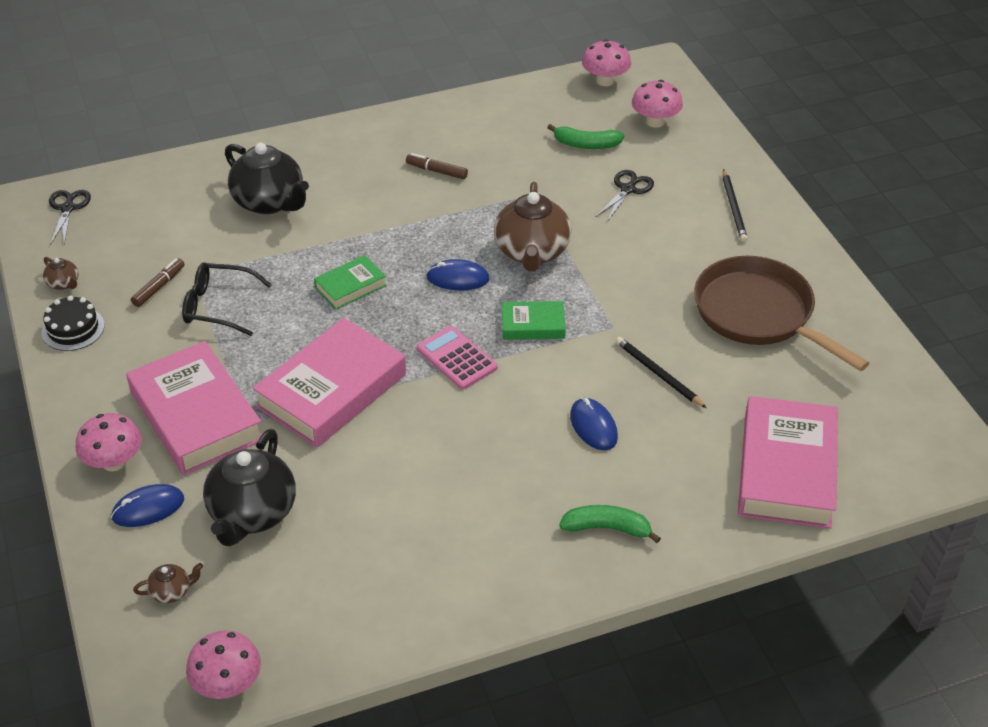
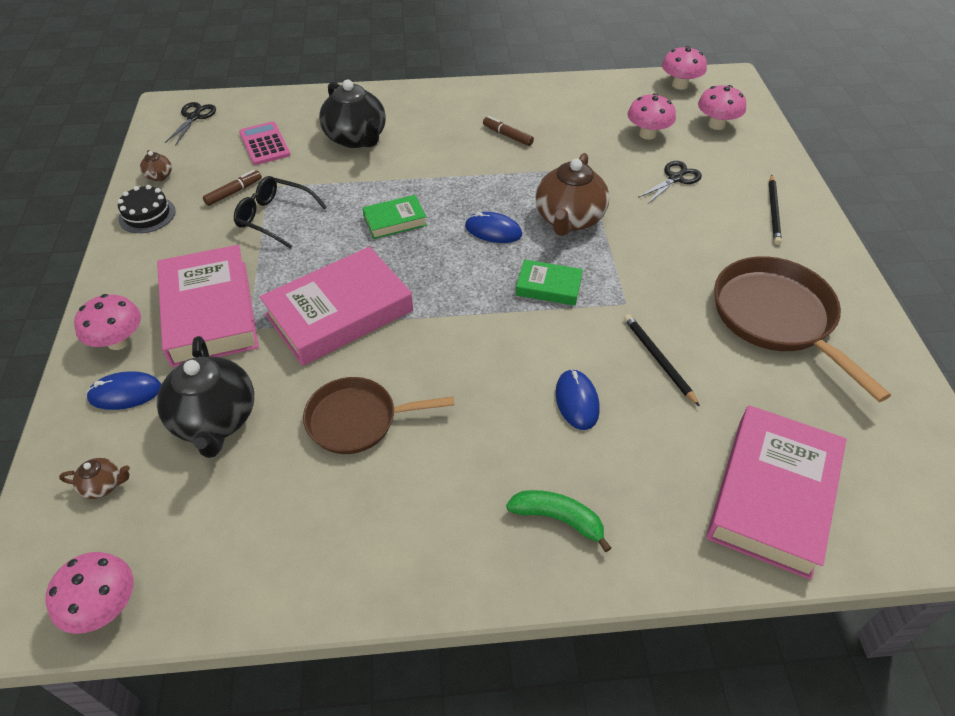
camera: 15 degrees right, 5 degrees up
black teapot [203,429,296,546] -> black teapot turned 45 degrees counterclockwise [157,336,254,458]
pink calculator [417,326,498,390] -> pink calculator moved to [239,121,290,165]
green banana [547,124,624,149] -> pink mushroom [628,93,676,140]
none -> brown pan [303,377,454,454]

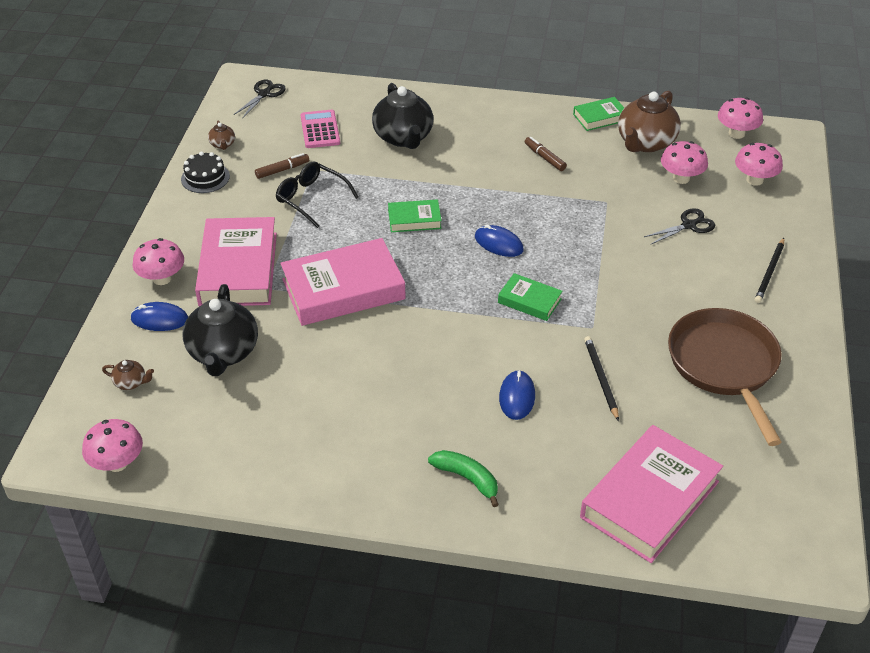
camera: 15 degrees right, 5 degrees down
brown pan [303,377,454,454] -> none
brown teapot [535,153,609,236] -> brown teapot moved to [618,90,681,152]
none -> green book [573,97,624,131]

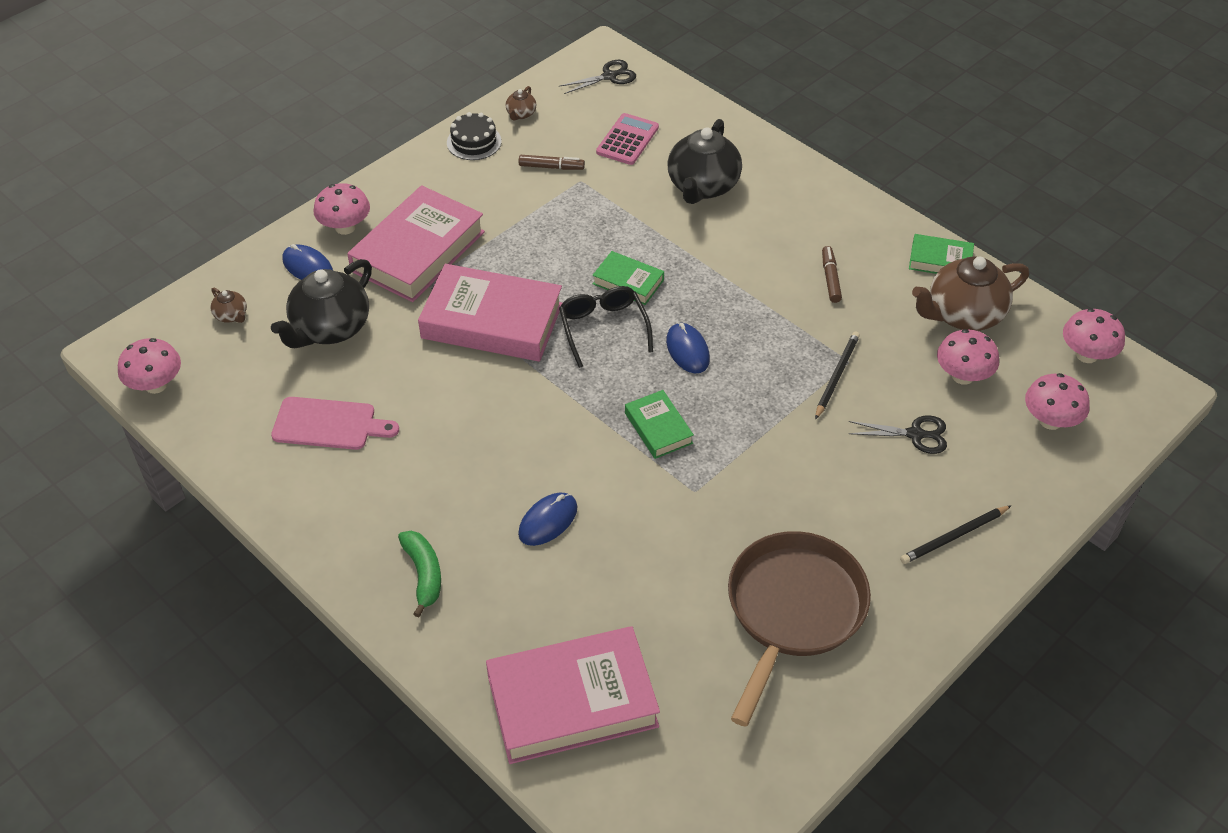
camera: 35 degrees right, 5 degrees up
black glasses [276,162,359,228] -> black glasses moved to [559,286,653,368]
black pencil [584,336,619,421] -> black pencil moved to [815,331,860,420]
none -> pink cutting board [271,397,399,450]

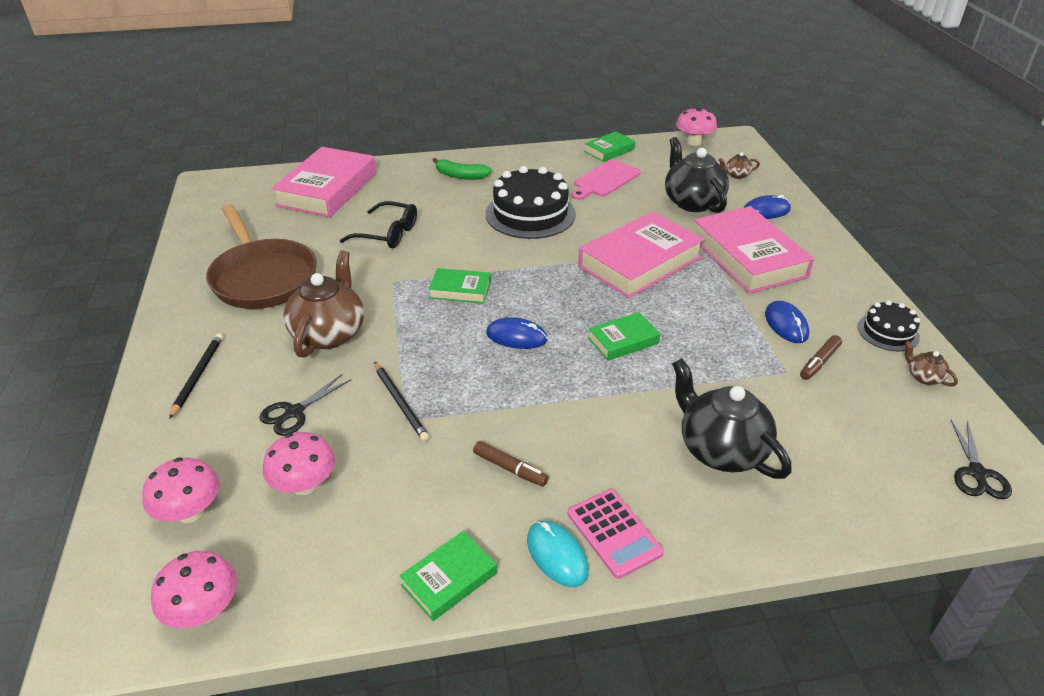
camera: 125 degrees right, 10 degrees down
pink mushroom [314,183,370,235] -> none
blue mouse [518,493,578,546] -> blue mouse moved to [765,301,809,343]
black glasses [559,286,653,368] -> black glasses moved to [340,201,417,248]
pink calculator [596,113,659,165] -> pink calculator moved to [568,489,664,579]
brown teapot [912,256,1029,331] -> brown teapot moved to [283,250,364,358]
none -> black cake [486,166,576,239]
none -> turquoise mouse [527,521,589,587]
none -> green book [584,131,635,162]

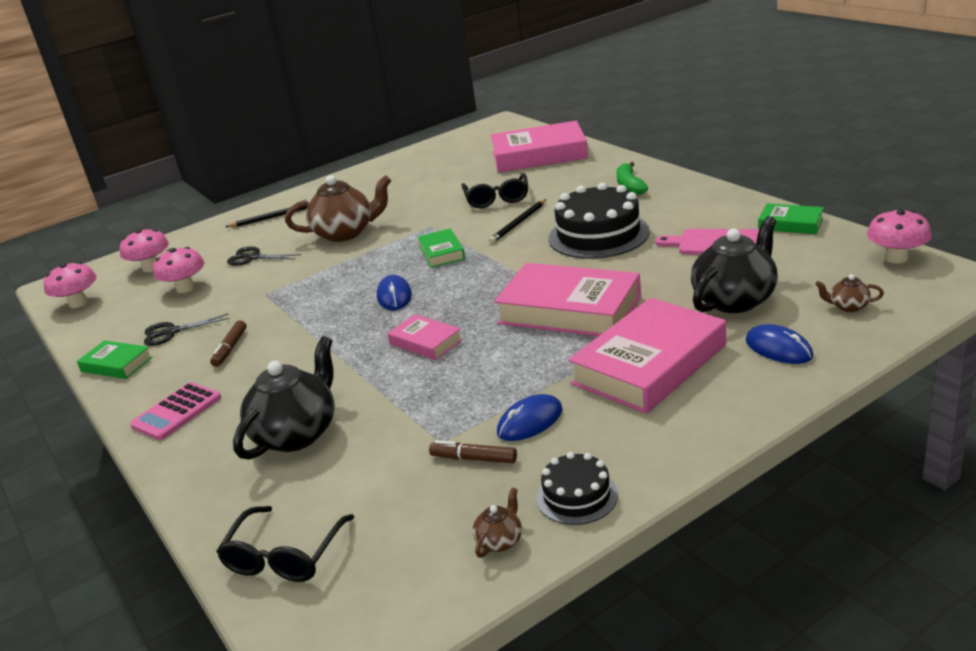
camera: 70 degrees right, 10 degrees down
brown pan [206,204,317,309] -> none
black pencil [374,362,429,442] -> black pencil moved to [489,199,546,243]
turquoise mouse [527,521,589,587] -> none
green book [588,312,660,361] -> pink book [387,314,463,360]
brown teapot [718,152,760,179] -> brown teapot turned 45 degrees counterclockwise [815,274,884,312]
black scissors [951,420,1012,499] -> black scissors moved to [144,313,229,346]
none -> black glasses [216,506,354,582]

